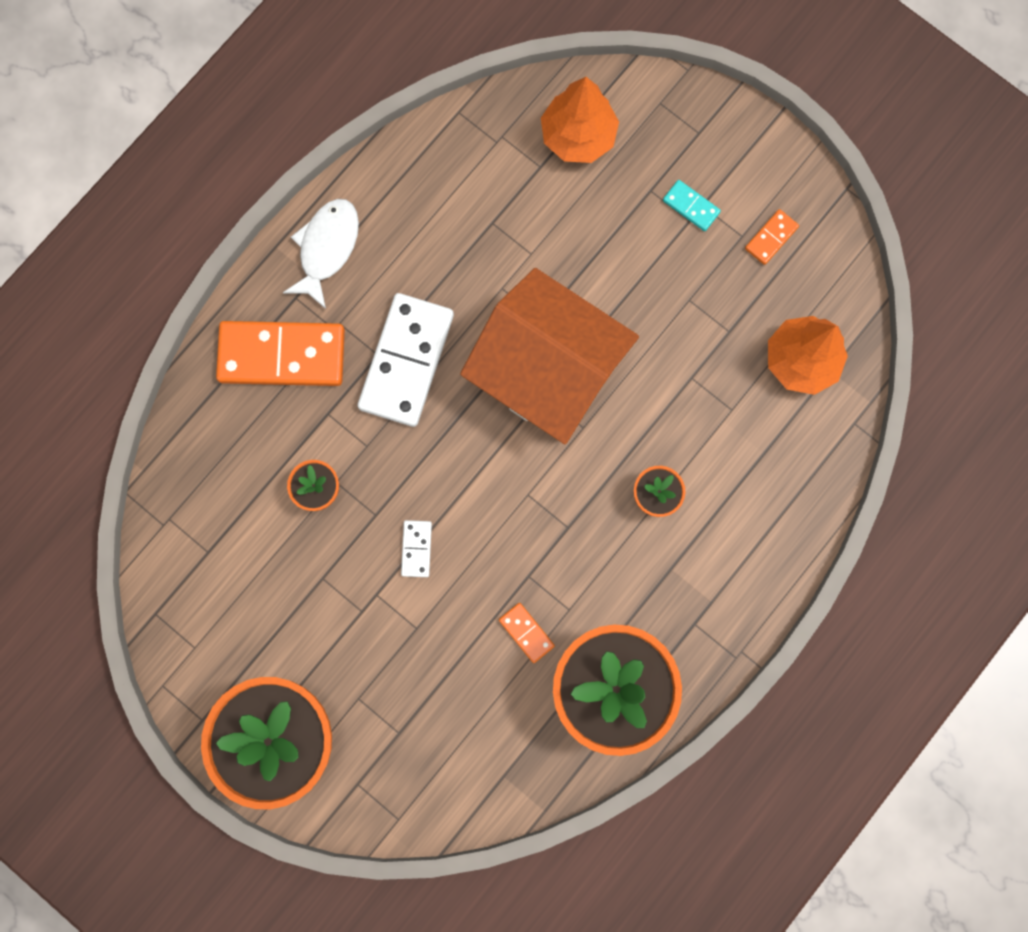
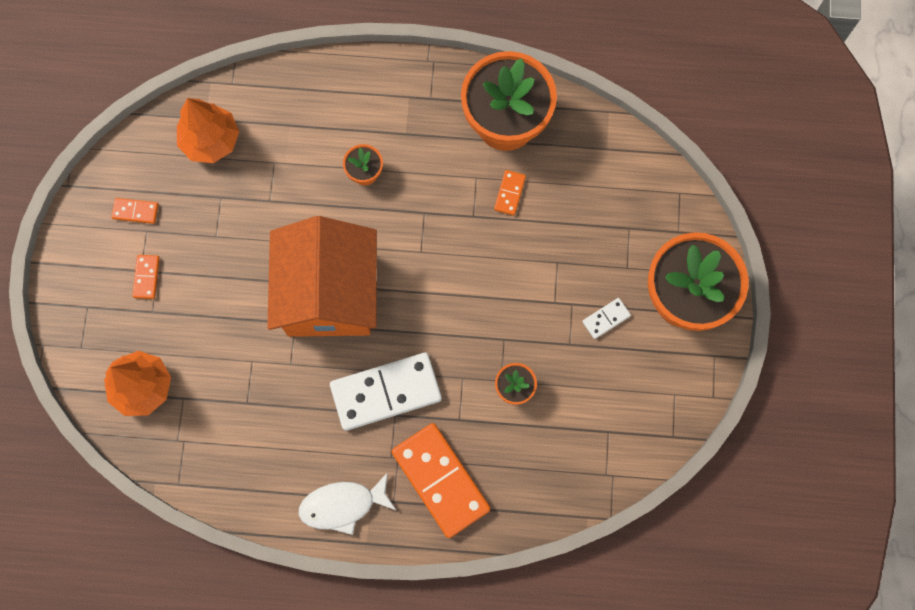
camera: 125 degrees left, 5 degrees down
white domino [401,520,432,577] -> white domino moved to [582,298,631,339]
turquoise domino [663,180,721,231] -> orange domino [132,255,160,299]

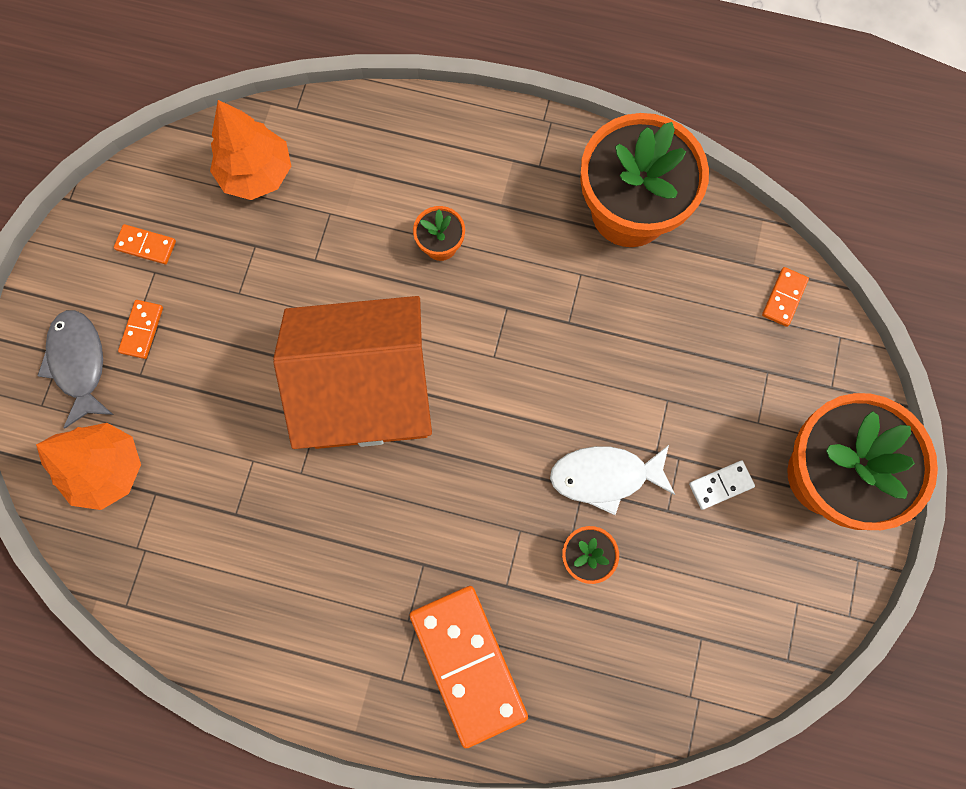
camera: 10 degrees right, 0 degrees up
orange house [267,216,377,337] -> orange house turned 75 degrees clockwise [273,296,432,449]
white fish [299,472,397,535] -> white fish moved to [550,445,675,515]
white domino [330,352,442,431] -> none
orange domino [494,170,526,216] -> orange domino moved to [762,267,809,327]
none -> grey fish [37,310,114,429]

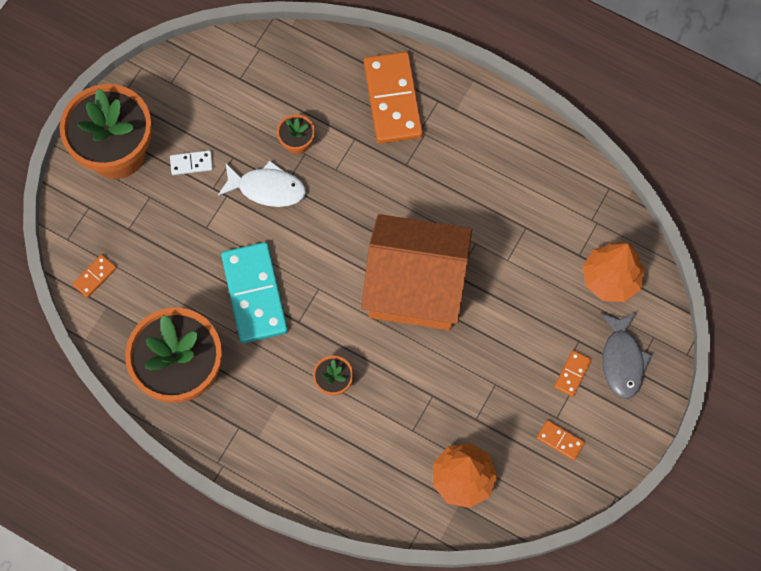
camera: 165 degrees left, 5 degrees down
none -> turquoise domino [221,242,288,343]

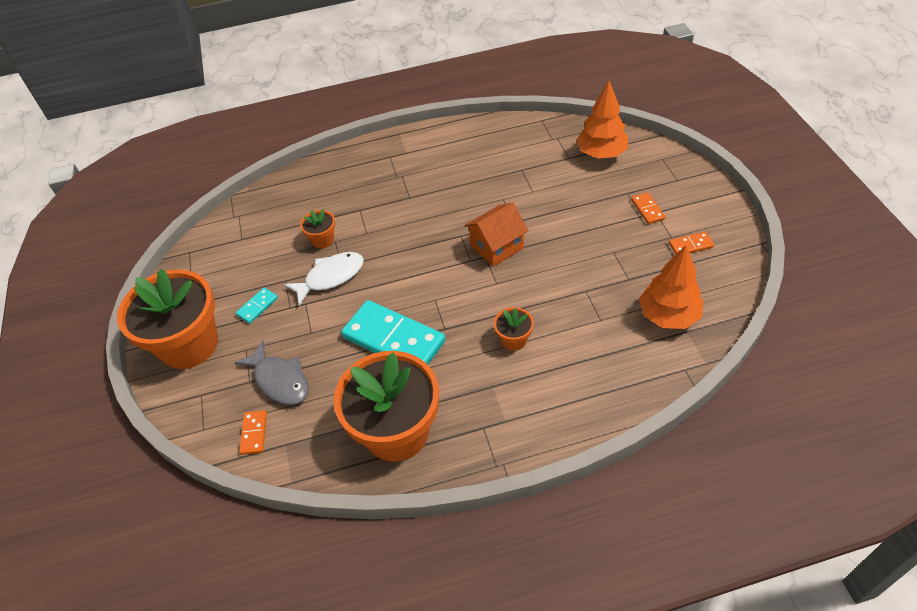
camera: 40 degrees left, 20 degrees down
white domino [170,150,213,175] -> turquoise domino [236,288,278,324]
orange house [361,214,472,330] -> orange house [464,202,529,267], size x0.52
orange domino [364,52,423,144] -> none
grey fish [601,313,652,399] -> grey fish moved to [234,341,309,405]

